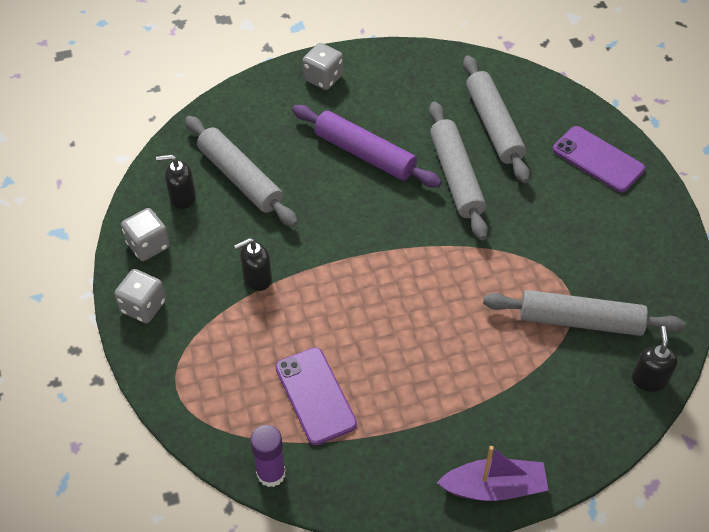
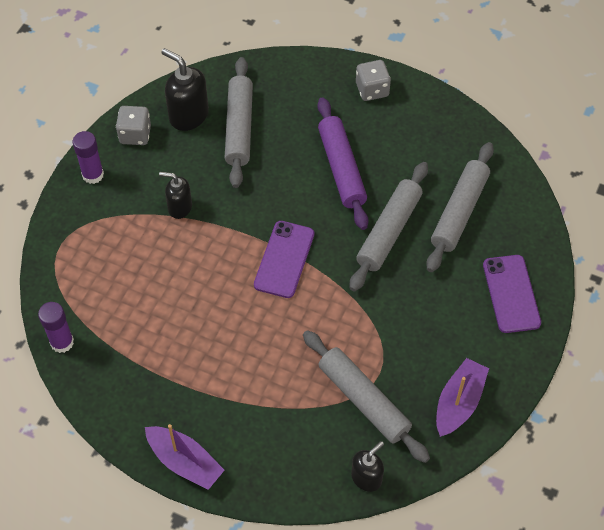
camera: 40 degrees right, 5 degrees up
grey dice [114,269,166,323] -> purple glue stick [72,131,104,184]
black soap dispenser [156,155,196,209] -> black soap dispenser [161,48,209,131], size x1.57
purple phone [275,348,357,445] -> purple phone moved to [254,221,314,298]
none -> purple boat [436,358,489,437]

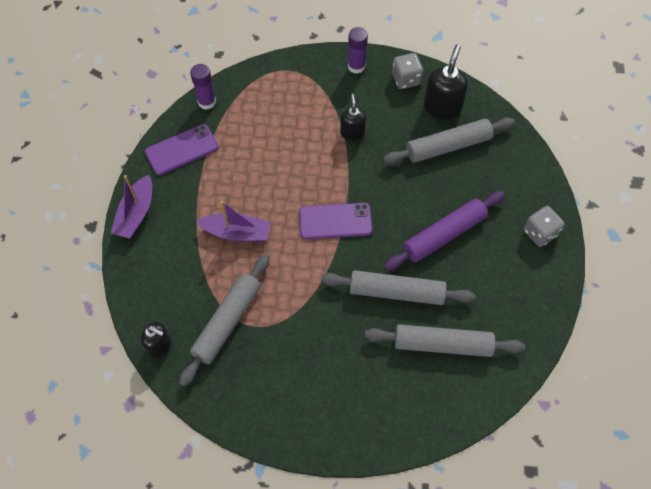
camera: 70 degrees right, 5 degrees up
purple boat [436,358,489,437] -> purple boat moved to [196,201,271,242]
purple phone [483,255,541,333] -> purple phone moved to [145,124,219,175]

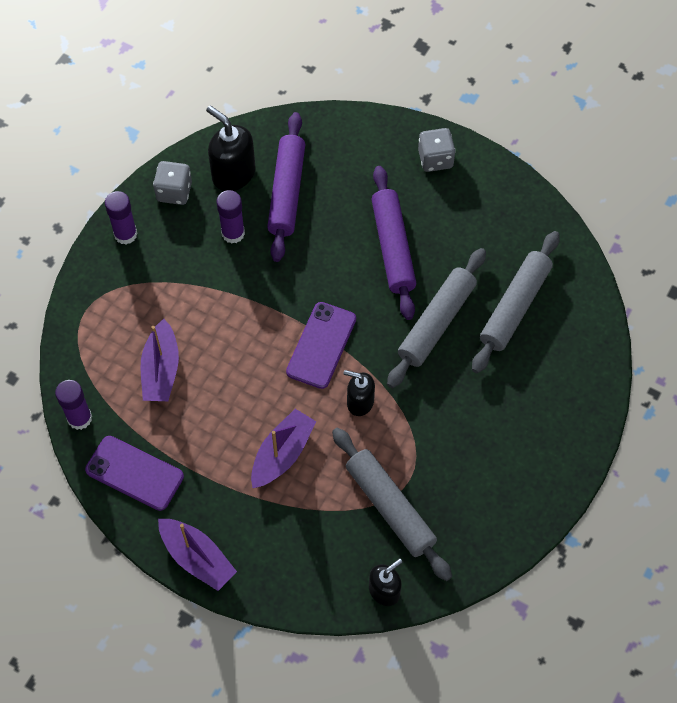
camera: 65 degrees left, 0 degrees up
purple phone [145,124,219,175] -> purple phone turned 60 degrees counterclockwise [85,436,184,511]
black soap dispenser [340,94,366,141] -> black soap dispenser moved to [343,370,375,416]
grey rolling pin [383,117,515,164] -> purple rolling pin [267,112,305,262]
none -> purple boat [140,319,179,401]
none -> purple glue stick [217,190,245,243]

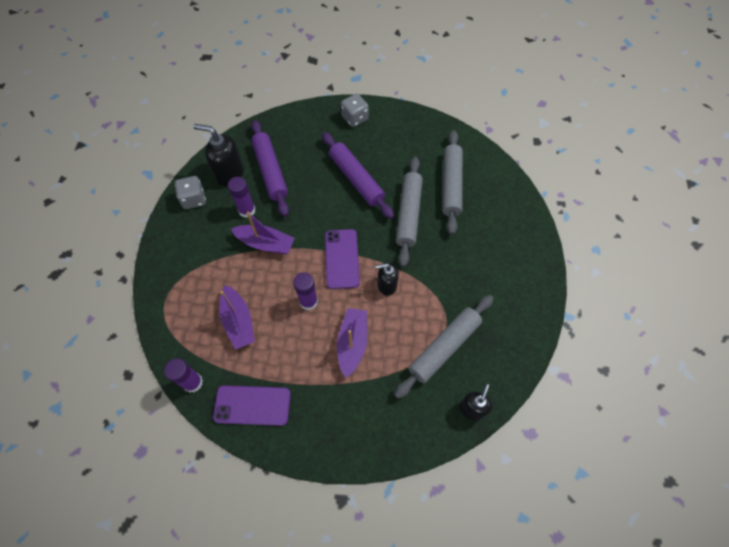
camera: 25 degrees left, 0 degrees up
purple glue stick [105,191,137,244] -> purple glue stick moved to [293,272,318,310]
purple boat [158,519,237,591] -> purple boat moved to [231,212,295,254]
grey rolling pin [332,427,452,581] -> grey rolling pin turned 75 degrees counterclockwise [394,295,494,399]

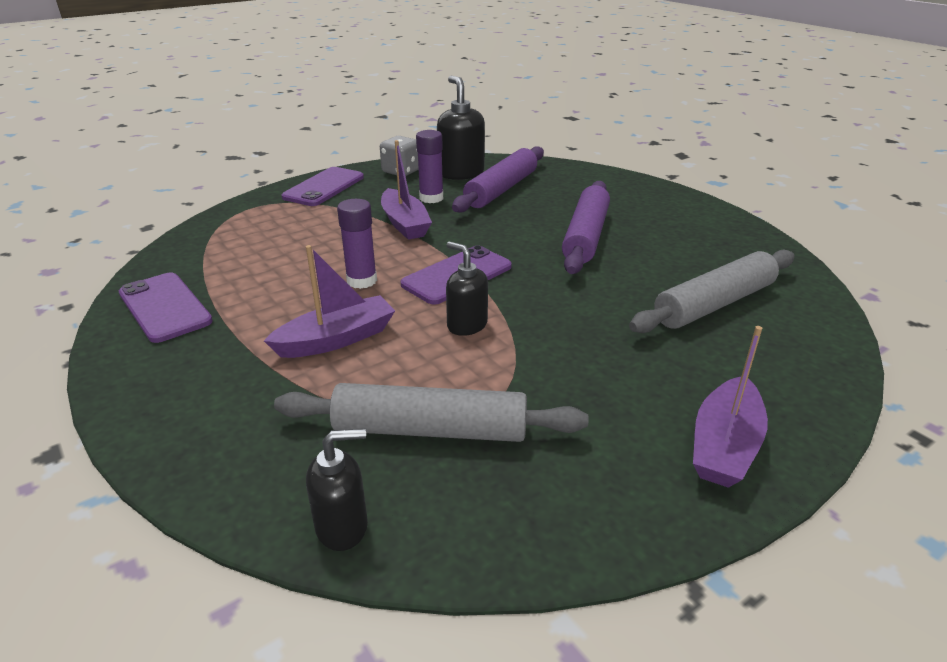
camera: 50 degrees right, 30 degrees down
purple glue stick [164,358,203,392] -> none
purple boat [219,285,255,350] -> purple boat moved to [693,326,768,488]
grey dice [341,93,369,127] -> none
grey rolling pin [396,157,423,267] -> none
none -> purple phone [282,167,364,206]

